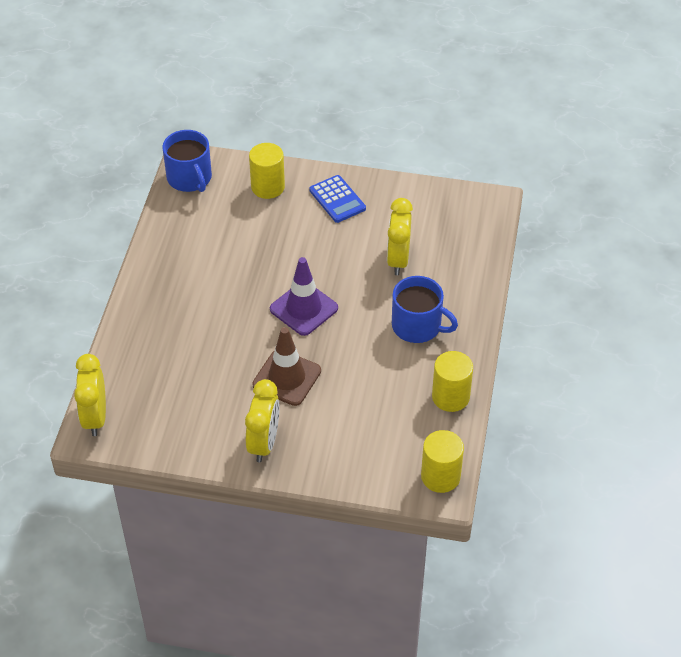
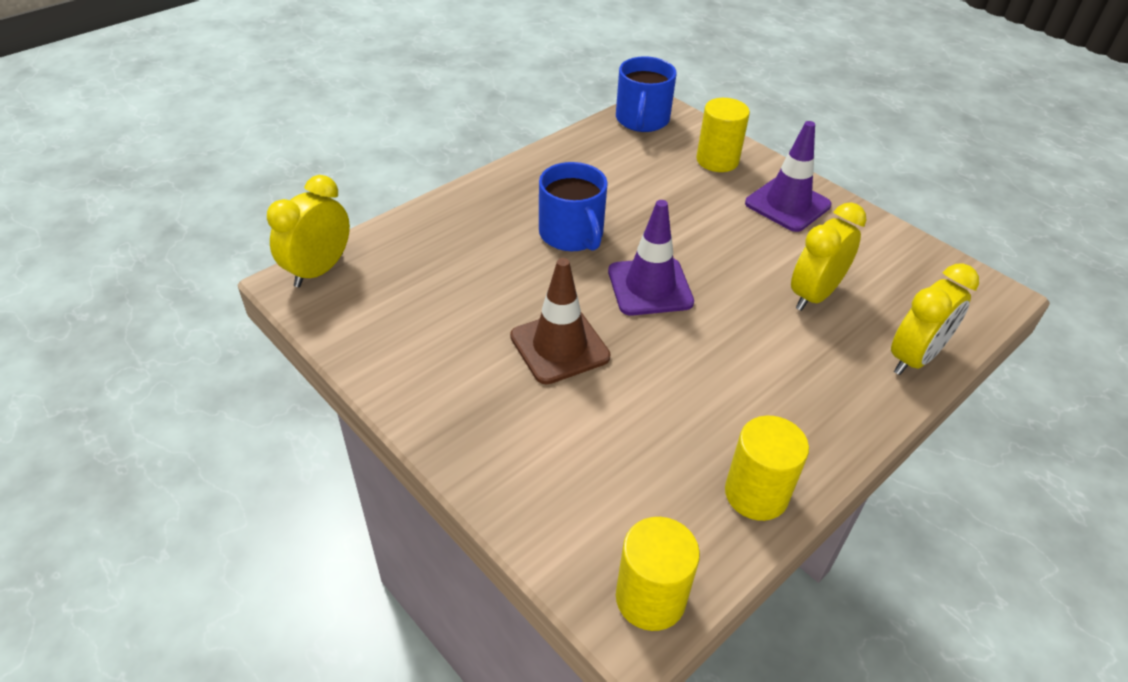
camera: 35 degrees right, 5 degrees down
yellow clock [245,379,280,462] -> yellow clock moved to [891,263,979,375]
blue calculator [309,175,366,223] -> purple traffic cone [745,121,831,232]
blue mug [392,276,458,343] -> blue mug moved to [539,162,608,251]

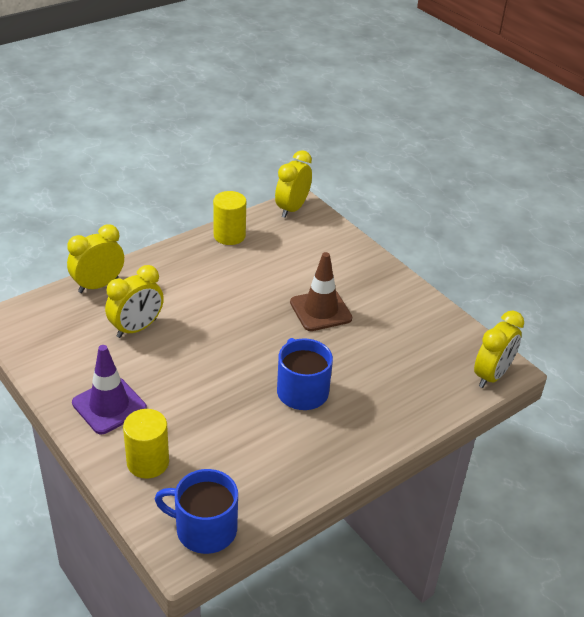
camera: 175 degrees left, 5 degrees down
purple traffic cone [608,200,694,316] -> none
blue mug [616,56,677,132] -> blue mug turned 90 degrees counterclockwise [155,469,238,554]
yellow cylinder [616,517,700,631] -> yellow clock [275,150,312,218]

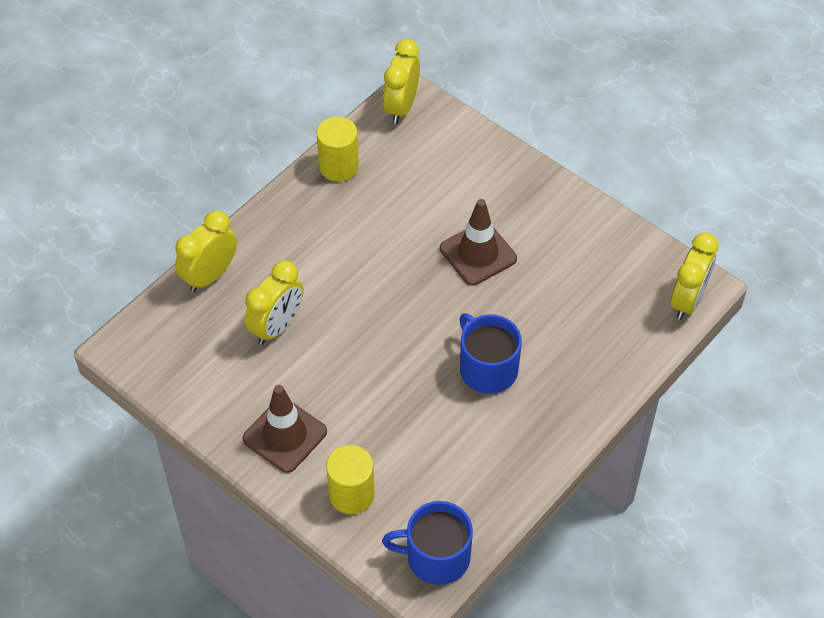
camera: 10 degrees left, 15 degrees up
purple traffic cone [72,345,147,434] -> brown traffic cone [242,385,327,473]

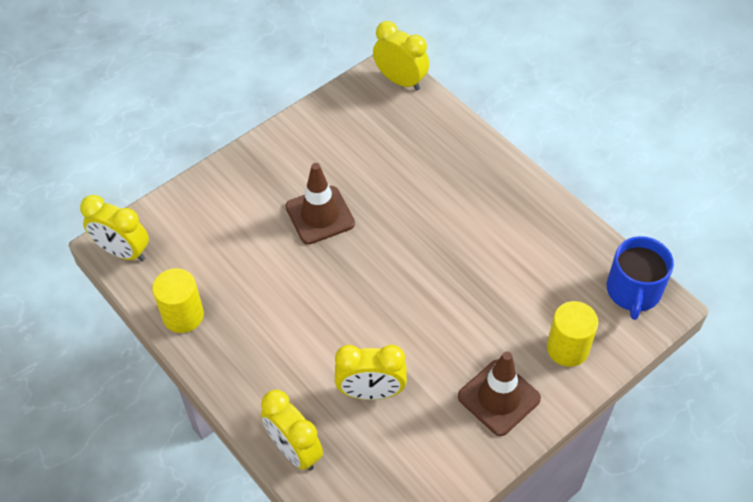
camera: 80 degrees left, 0 degrees up
yellow clock [245,261,304,345] -> yellow clock turned 135 degrees clockwise [335,345,407,400]
blue mug [459,313,522,394] -> none

